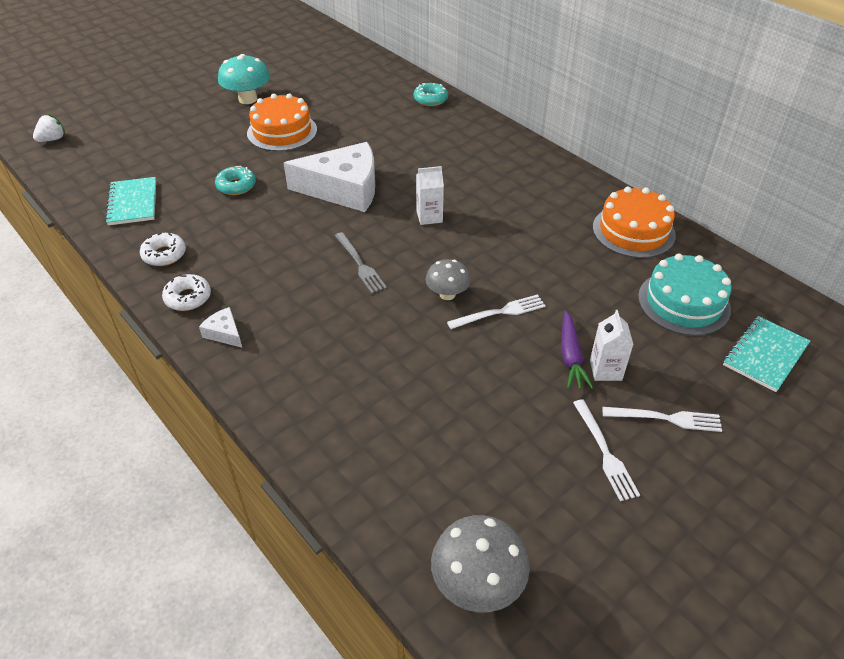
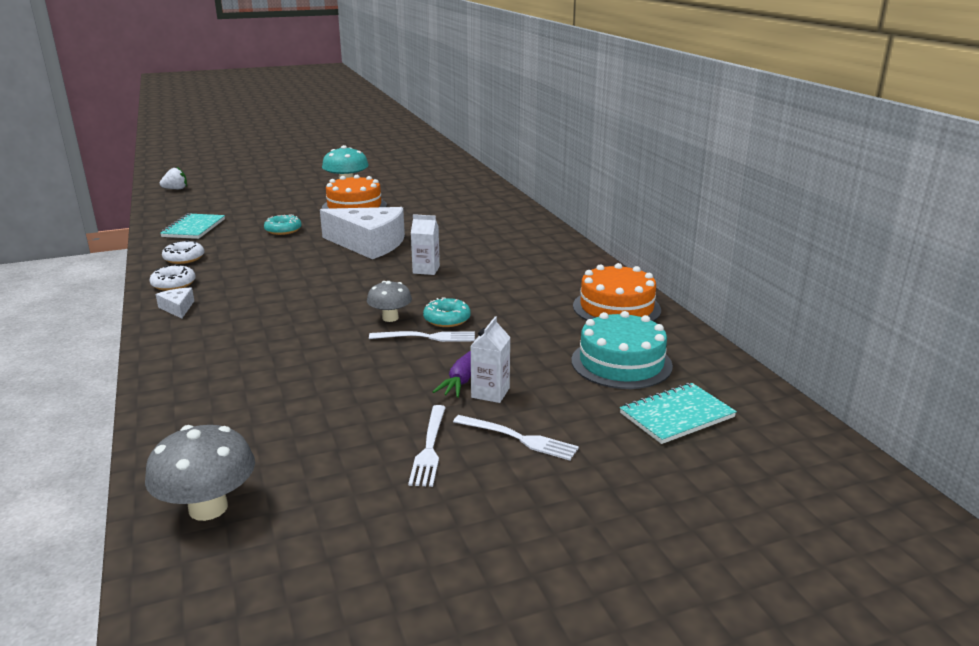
camera: 20 degrees right, 20 degrees down
grey fork [335,232,387,294] -> none
turquoise donut [414,83,448,106] -> turquoise donut moved to [423,297,471,327]

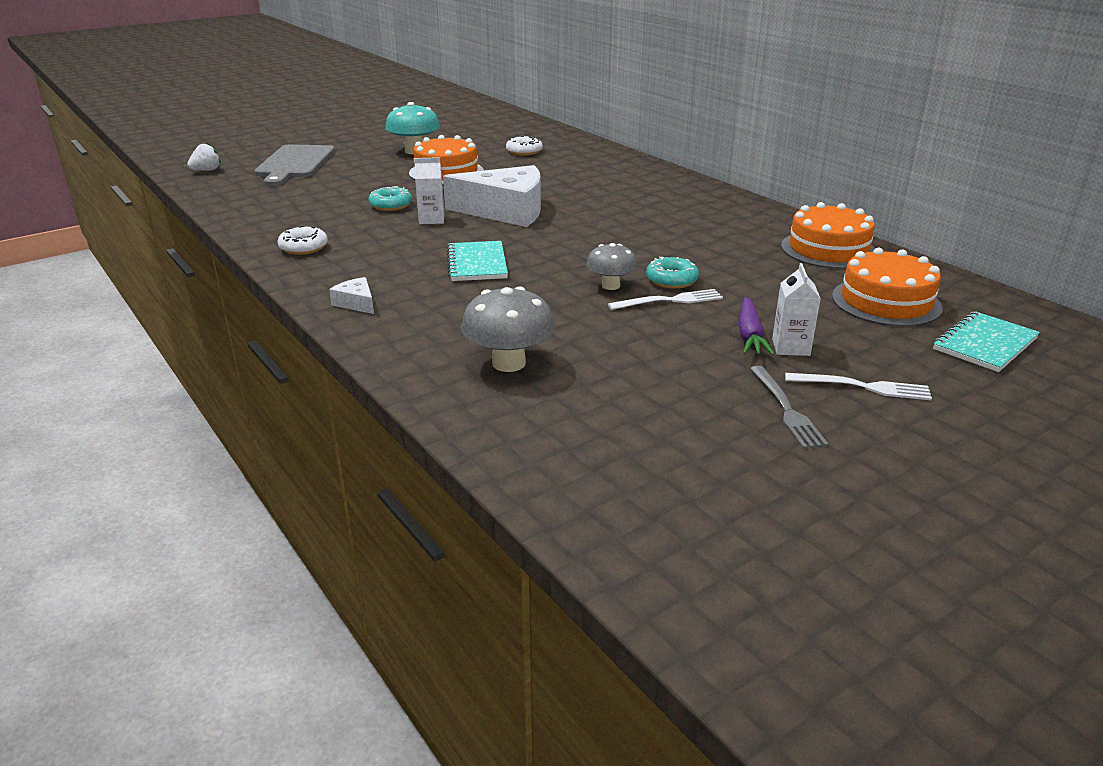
camera: 15 degrees left, 5 degrees up
grey mushroom [145,425,255,521] -> grey mushroom moved to [461,286,555,372]
white donut [149,264,196,291] -> white donut moved to [506,136,543,156]
turquoise notebook [160,213,225,239] -> turquoise notebook moved to [447,241,508,281]
white fork [408,405,446,487] -> grey fork [750,366,828,449]
white carton [411,214,440,275] -> white carton moved to [414,157,444,224]
turquoise cake [571,311,673,389] -> orange cake [832,248,943,327]
none -> grey cutting board [254,144,335,186]

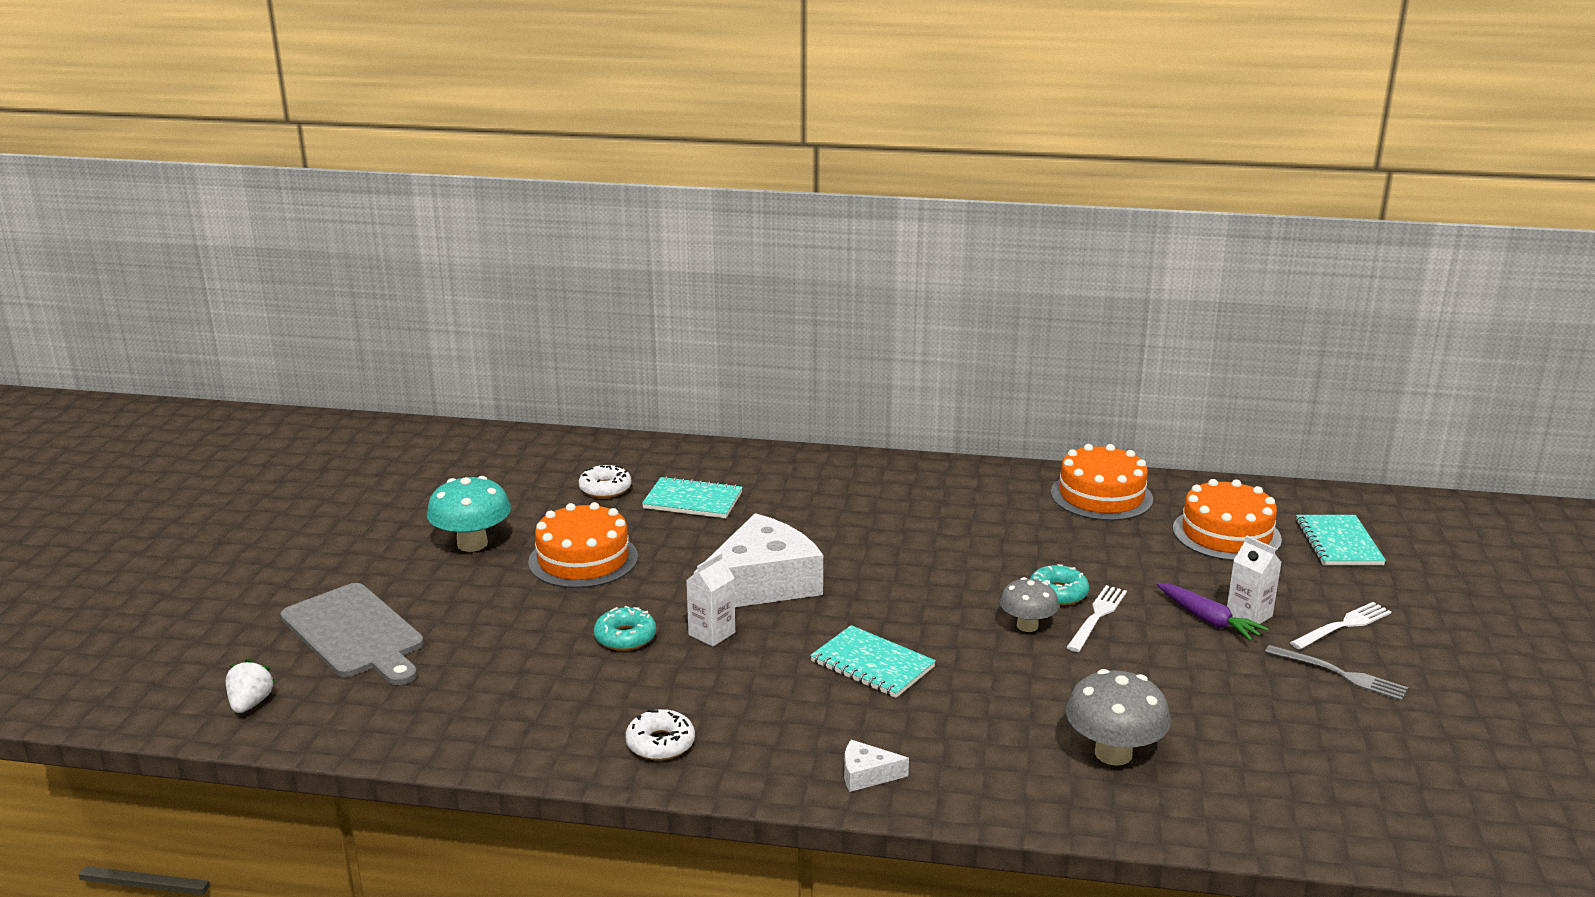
camera: 45 degrees left, 5 degrees down
none -> turquoise notebook [642,476,743,518]

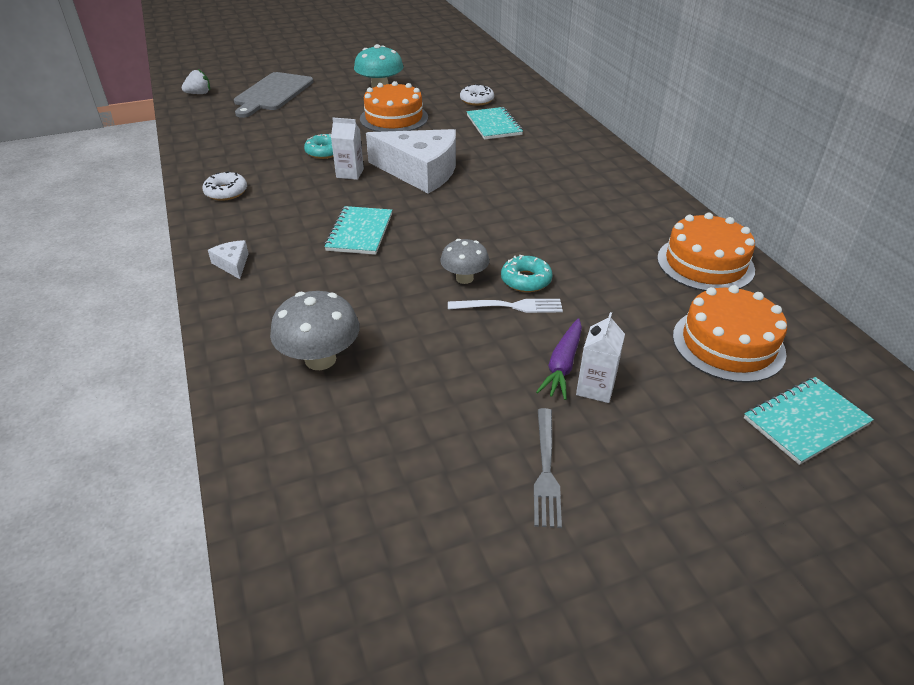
camera: 60 degrees right, 15 degrees up
white fork [1290,602,1391,649] -> none

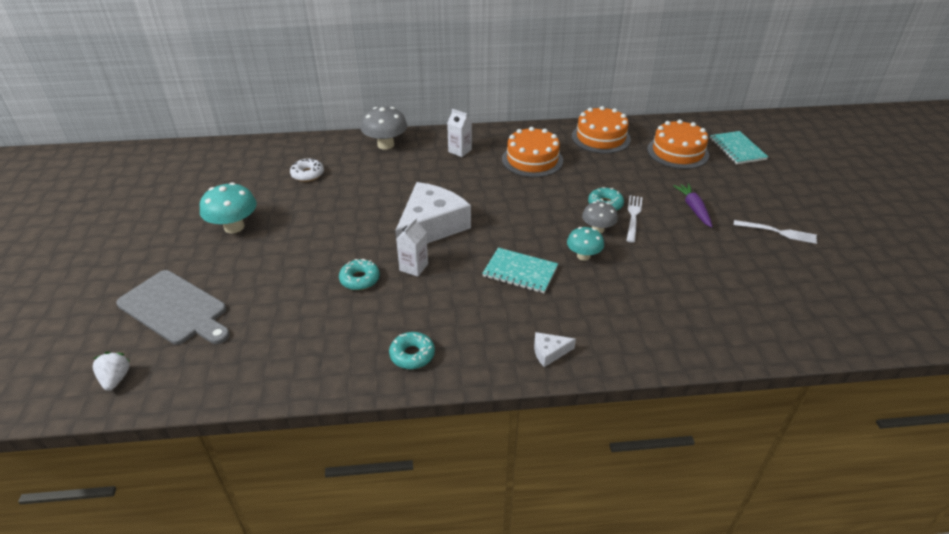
camera: 75 degrees left, 0 degrees up
white donut [202,171,247,201] -> turquoise donut [389,332,435,369]
grey mushroom [270,291,360,370] -> grey mushroom moved to [361,107,407,150]
orange cake [360,81,428,132] -> orange cake moved to [502,127,563,177]
turquoise notebook [467,107,523,140] -> none
grey fork [534,408,562,528] -> white fork [734,220,817,244]
purple carrot [536,318,582,400] -> purple carrot turned 135 degrees counterclockwise [673,183,713,228]
white carton [576,312,625,403] -> white carton moved to [447,109,472,157]
none -> turquoise mushroom [567,227,604,261]

